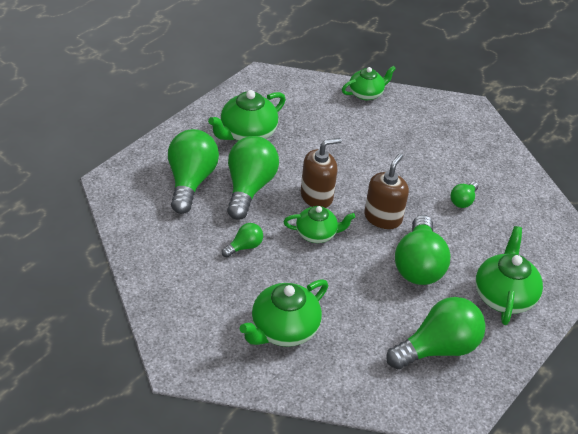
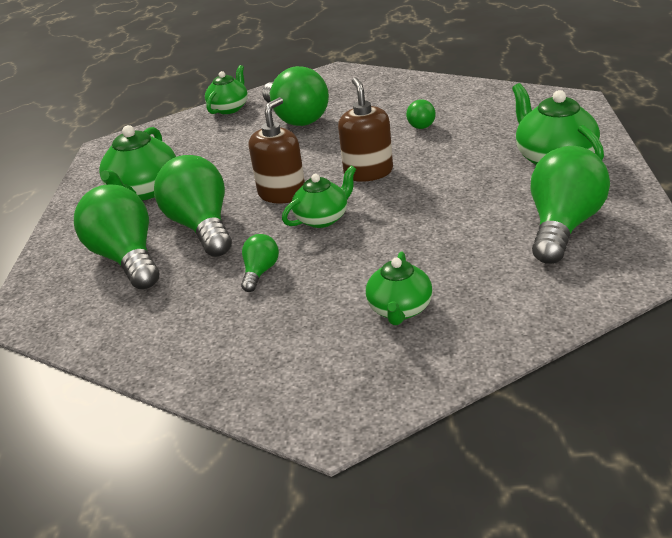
camera: 30 degrees left, 10 degrees down
green teapot [239,279,328,347] -> green teapot [366,252,433,325], size x0.66
green light bulb [395,215,450,285] -> green light bulb moved to [262,66,329,126]

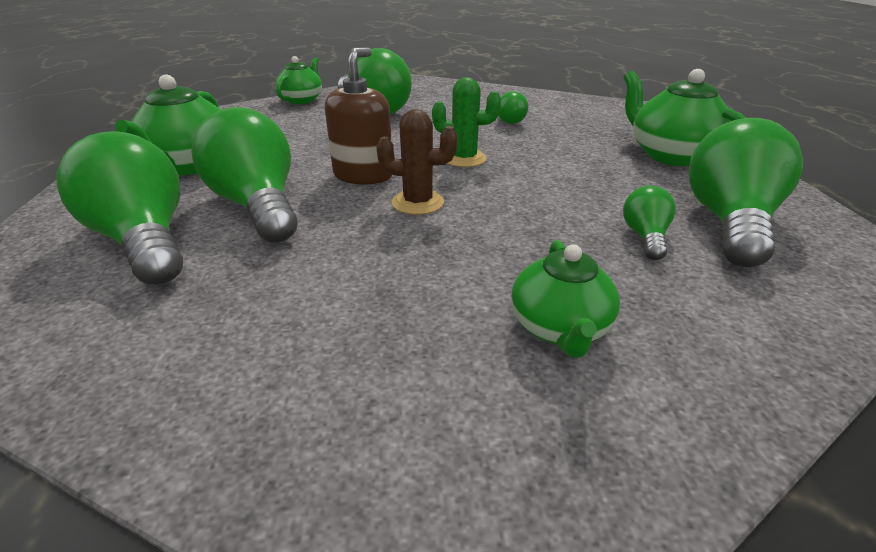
camera: 10 degrees left, 0 degrees up
green light bulb [241,234,279,292] -> green light bulb moved to [623,186,676,260]
green teapot [282,166,356,228] -> brown cactus [376,109,458,215]
brown soap dispenser [338,78,393,182] -> green cactus [432,77,501,167]

